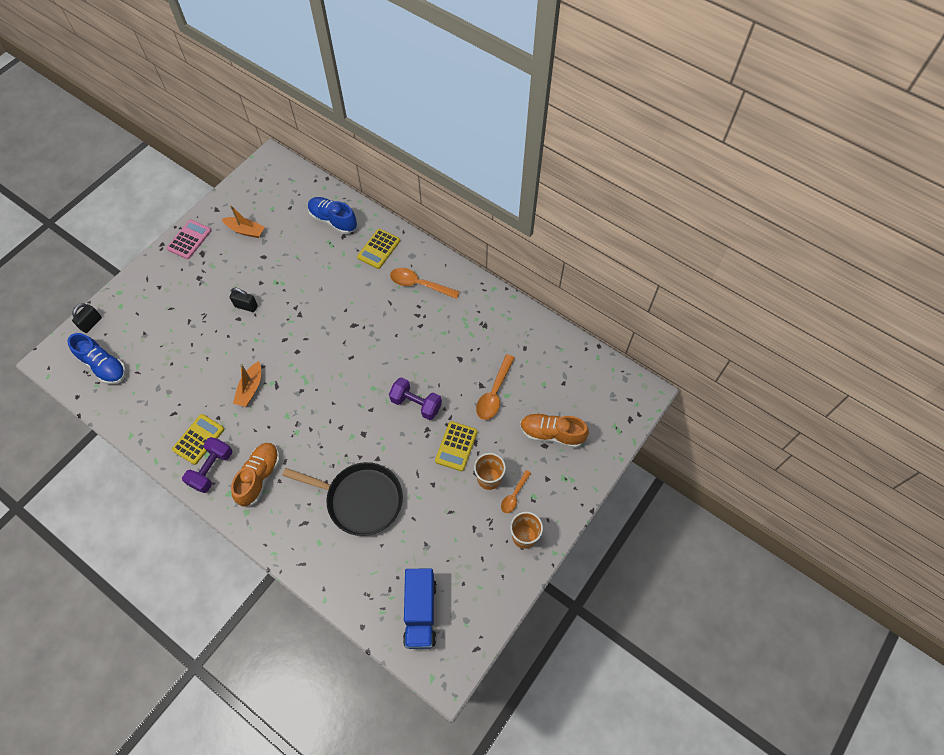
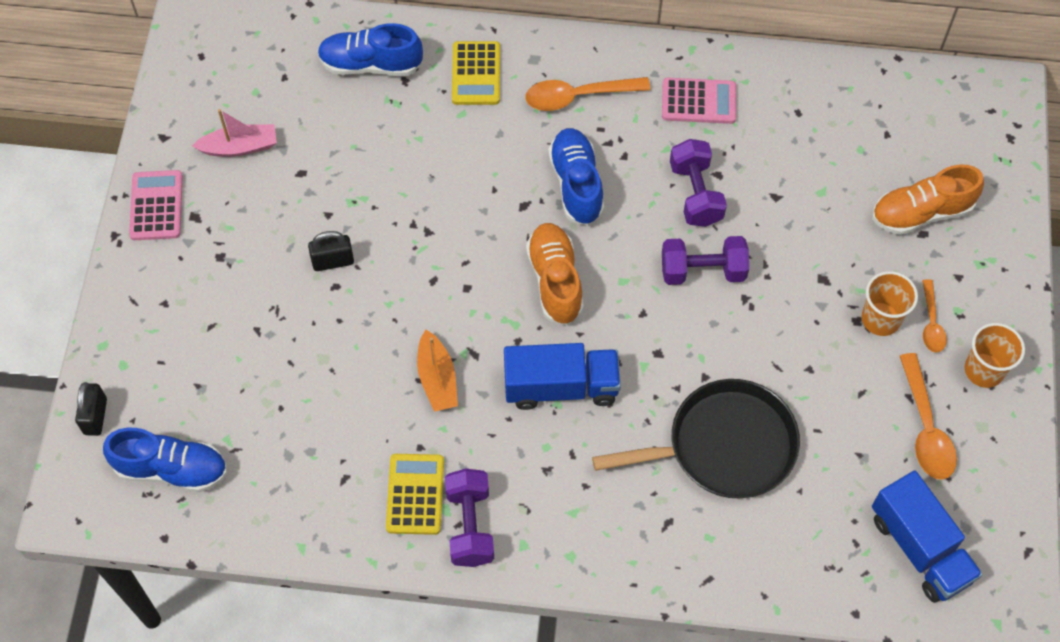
camera: 30 degrees left, 0 degrees up
orange boat [222,205,265,238] -> pink boat [192,109,277,157]
orange shoe [231,443,280,507] -> orange shoe moved to [526,223,584,325]
yellow calculator [435,421,478,471] -> none
orange spoon [476,354,515,420] -> orange spoon moved to [900,353,957,480]
none -> blue truck [504,343,621,410]
none -> blue shoe [548,128,604,225]
none -> pink calculator [662,78,736,124]
none -> purple dumbbell [670,139,727,227]

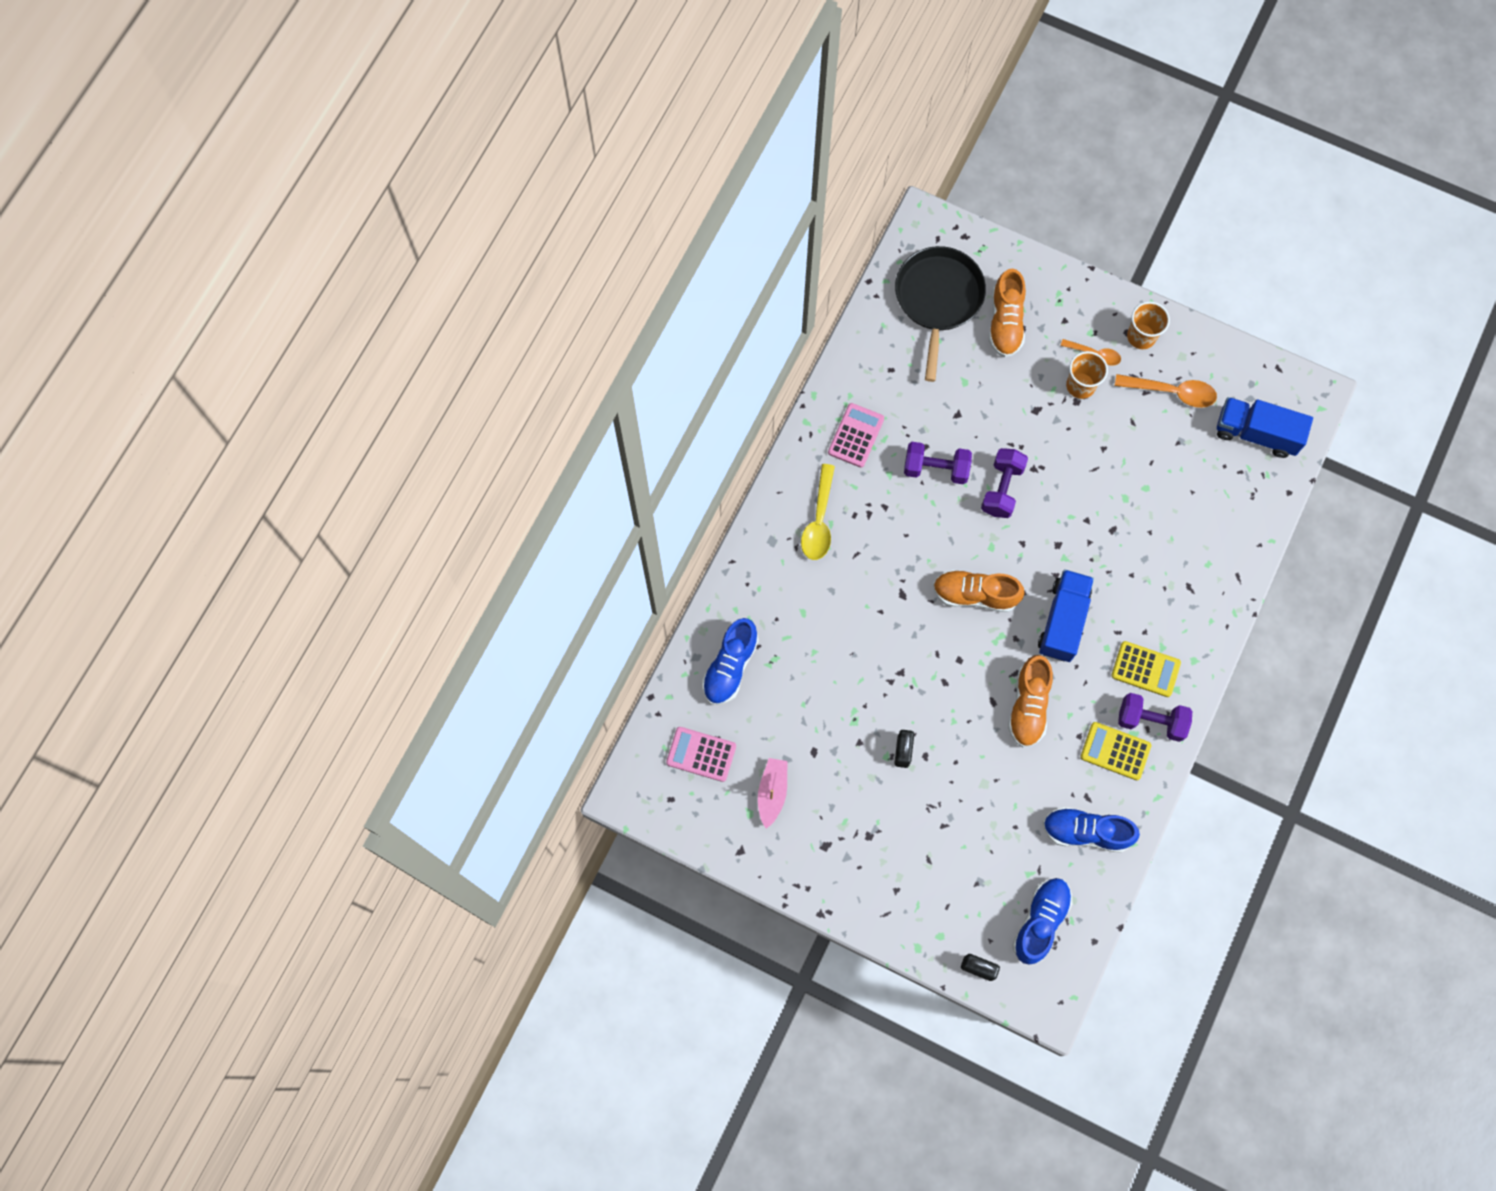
camera: 70 degrees left, 10 degrees up
pink calculator [129,170,183,240] -> pink calculator moved to [666,727,736,782]
orange boat [417,330,458,412] -> orange shoe [1008,655,1053,747]
yellow calculator [452,41,500,105] -> yellow calculator moved to [1111,641,1181,697]
orange spoon [525,77,651,111] -> yellow spoon [801,464,835,560]
blue shoe [548,128,604,225] -> blue shoe moved to [1043,807,1140,853]
black pan [592,379,800,498] -> black pan moved to [895,246,986,382]
blue truck [872,471,983,603] -> blue truck turned 150 degrees counterclockwise [1217,397,1313,458]

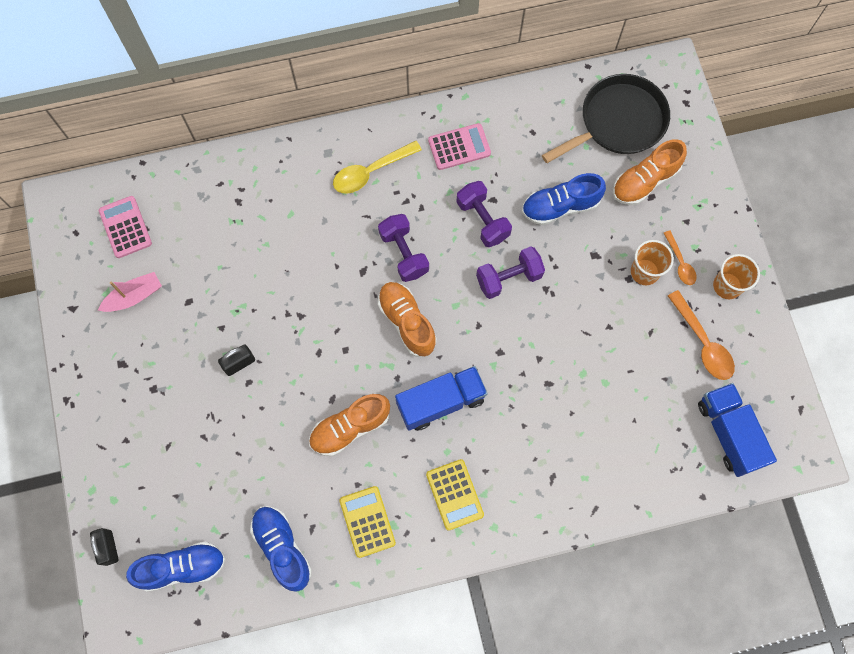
camera: 50 degrees right, 0 degrees up
blue shoe [702,618,759,705] -> blue shoe moved to [522,173,606,225]
purple dumbbell [1118,693,1192,742] -> purple dumbbell moved to [378,214,429,282]

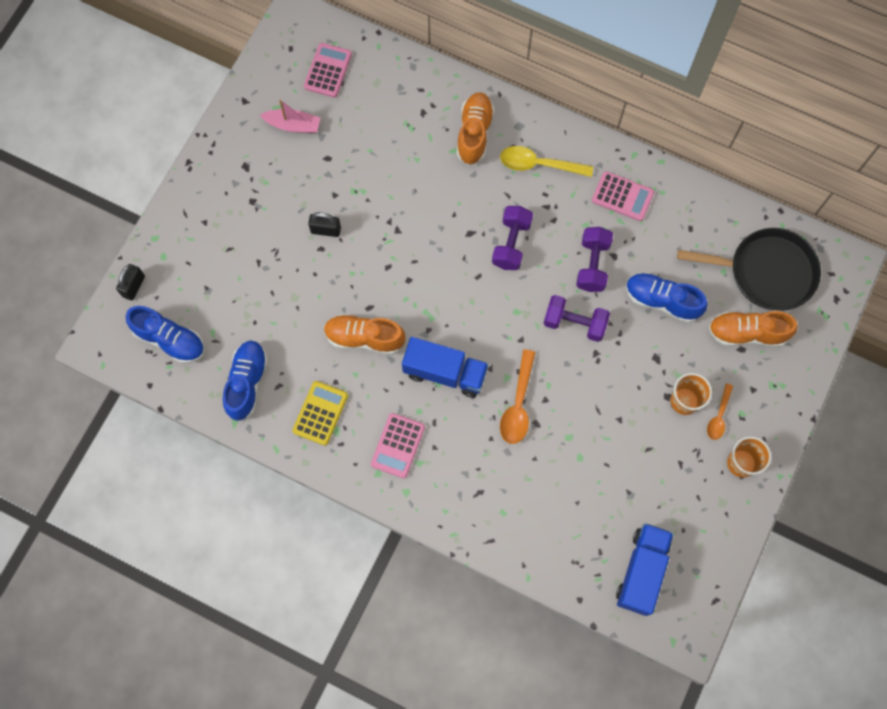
camera: 40 degrees right, 0 degrees up
orange shoe [378,282,437,357] -> orange shoe moved to [457,92,495,165]
yellow calculator [426,459,484,531] -> pink calculator [371,413,425,478]
orange spoon [668,290,735,380] -> orange spoon moved to [500,349,536,444]

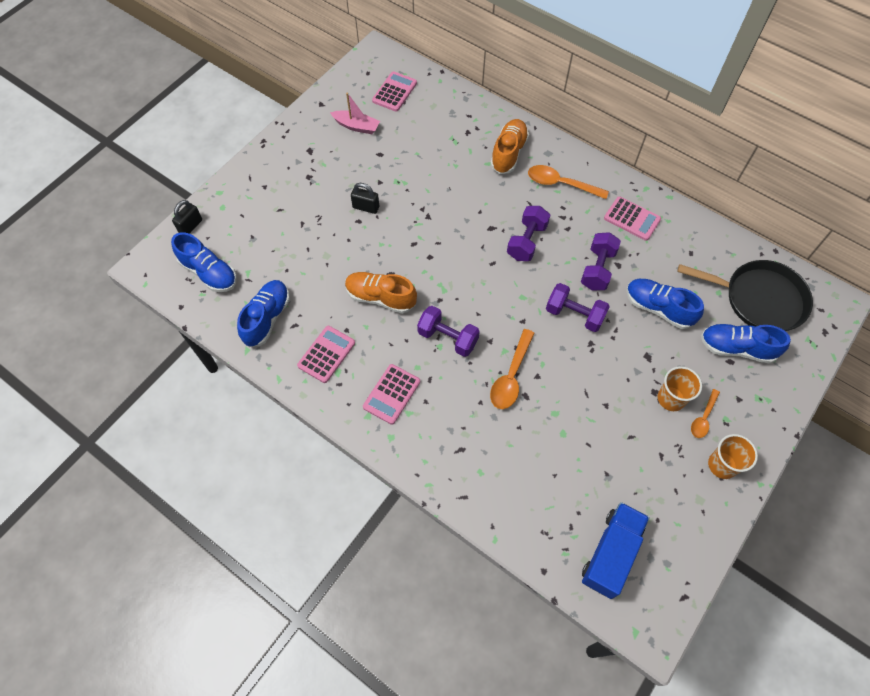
camera: 10 degrees right, 10 degrees down
yellow calculator [292,381,348,446] -> pink calculator [297,326,355,383]
blue truck [402,337,489,397] -> purple dumbbell [417,306,480,357]
yellow spoon [500,146,593,177] -> orange spoon [528,165,609,199]
orange shoe [708,311,797,347] -> blue shoe [701,324,791,364]

